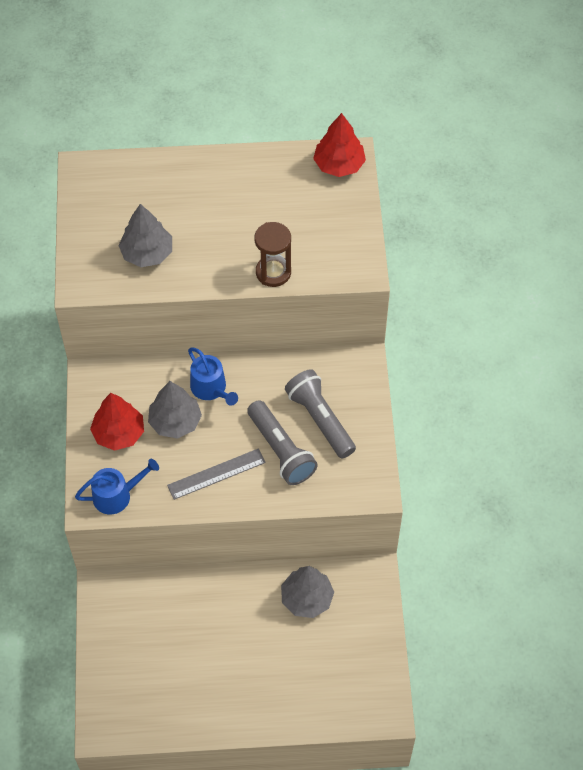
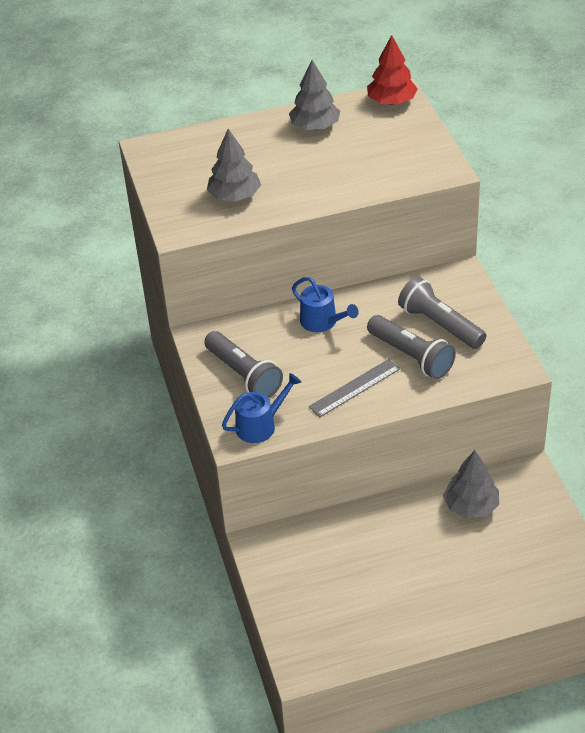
camera: 10 degrees left, 15 degrees down
red tree [90,393,144,451] -> grey flashlight [204,331,283,398]
grey tree [148,381,202,439] -> grey tree moved to [289,60,340,130]
brown hourglass [254,222,291,287] -> none

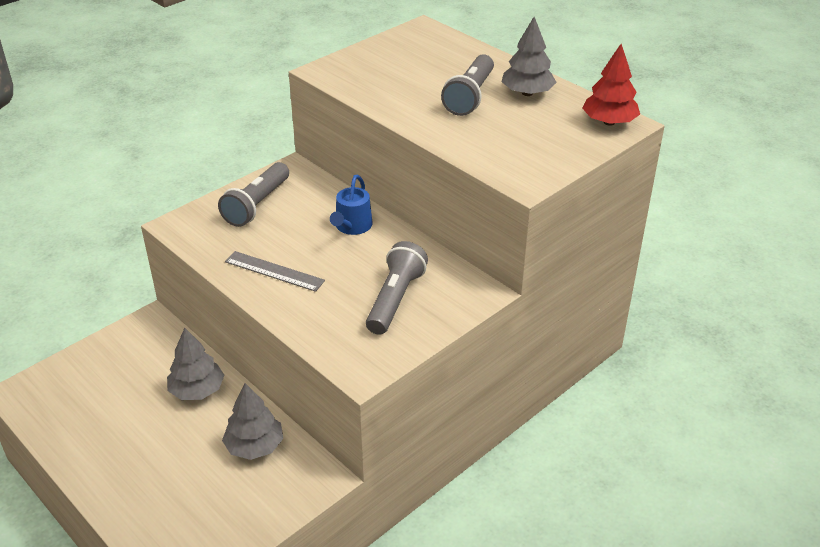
camera: 60 degrees right, 5 degrees down
grey tree [207,129,261,202] -> grey tree moved to [167,328,225,400]
blue watering can [222,373,301,443] -> none
grey flashlight [367,315,456,379] -> grey flashlight moved to [441,54,494,116]

